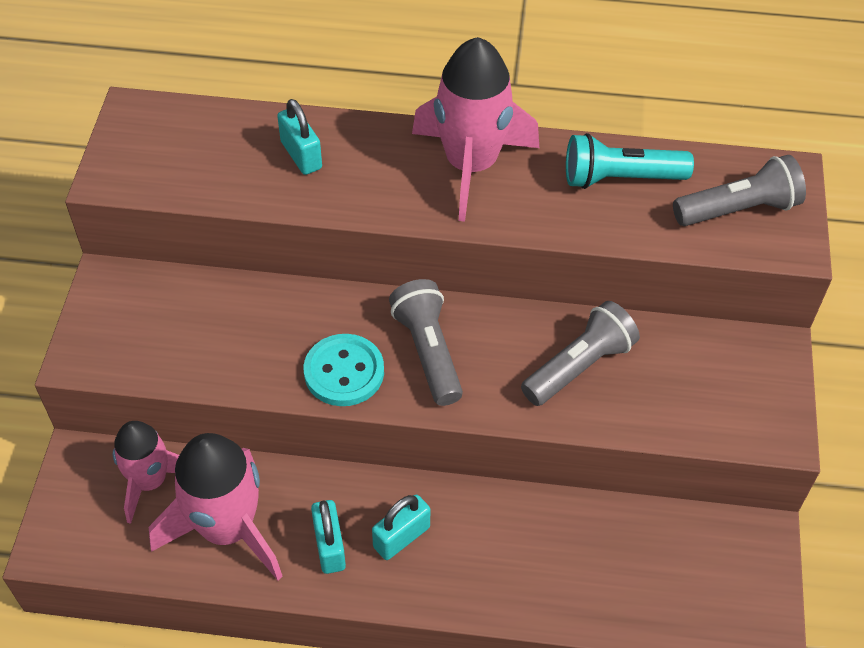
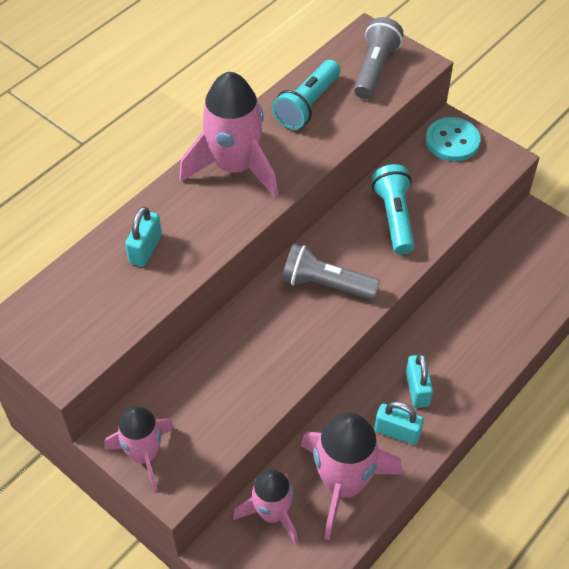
camera: 55 degrees left, 0 degrees up
turquoise padlock [277,99,322,175] -> turquoise padlock turned 75 degrees counterclockwise [125,206,162,267]
turquoise button [304,334,384,406] -> turquoise button moved to [426,117,480,161]
grey flashlight [521,301,640,406] -> turquoise flashlight [372,164,415,254]
none -> pink rocket [104,406,174,491]

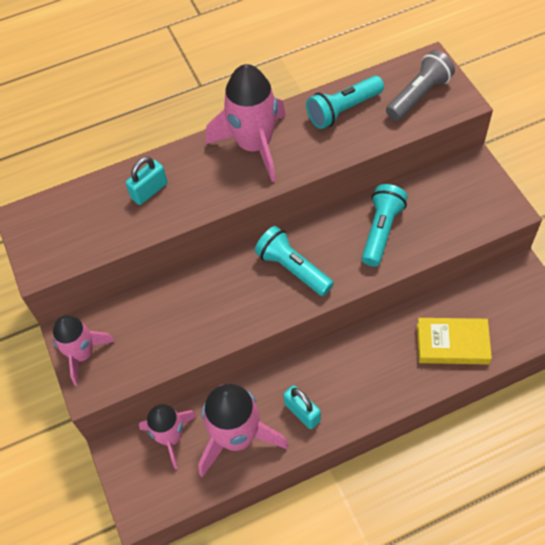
camera: 30 degrees right, 5 degrees up
grey flashlight [282,244,380,300] -> turquoise flashlight [255,226,334,296]
turquoise padlock [406,353,433,408] -> none
turquoise button [426,117,480,161] -> none
none -> yellow book [417,318,492,365]

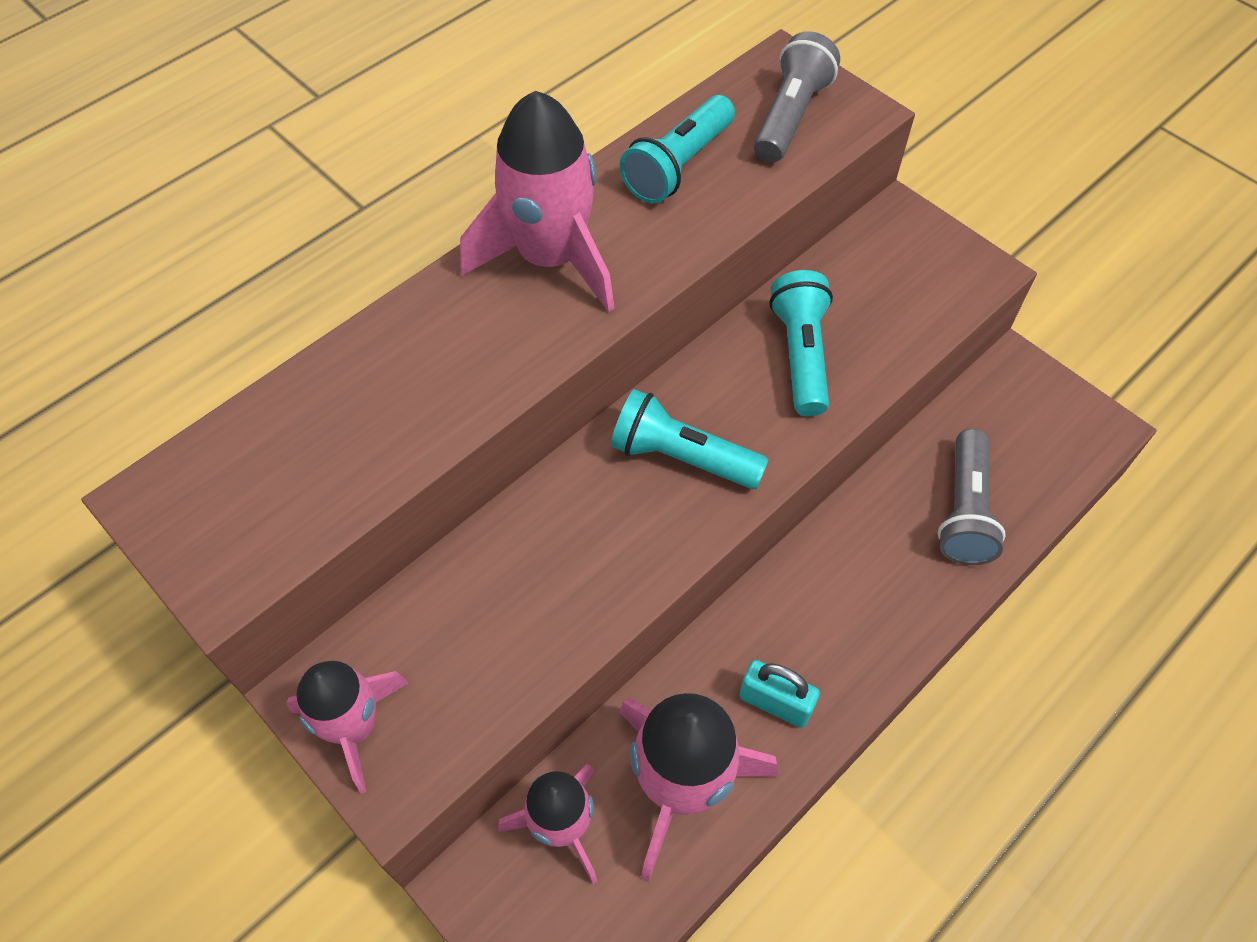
camera: 25 degrees left, 0 degrees up
turquoise padlock [126,157,167,205] -> none
yellow book [417,318,492,365] -> grey flashlight [938,429,1006,565]

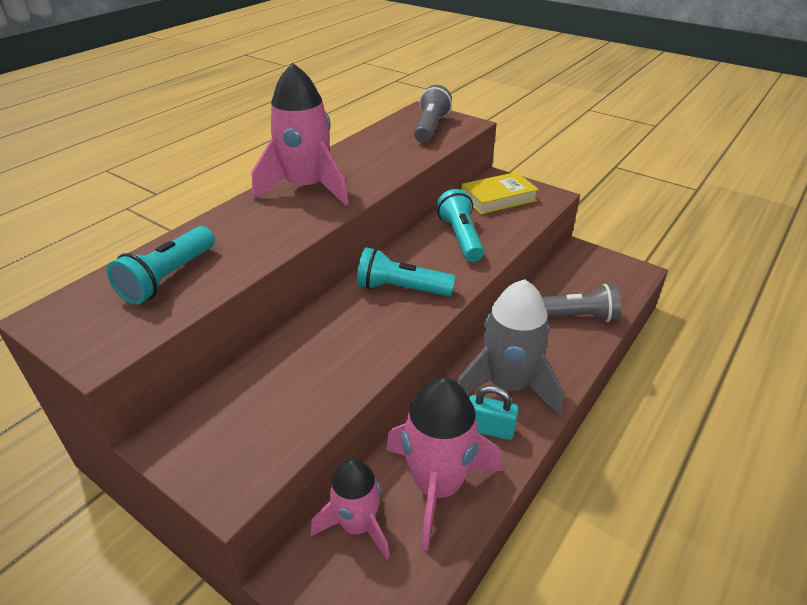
camera: 10 degrees left, 20 degrees down
pink rocket [286,661,409,794] -> none
turquoise flashlight [619,95,735,203] -> turquoise flashlight moved to [107,226,215,305]
grey flashlight [938,429,1006,565] -> grey flashlight turned 90 degrees counterclockwise [542,284,621,322]
none -> grey rocket [457,279,563,416]
none -> yellow book [461,172,539,214]

